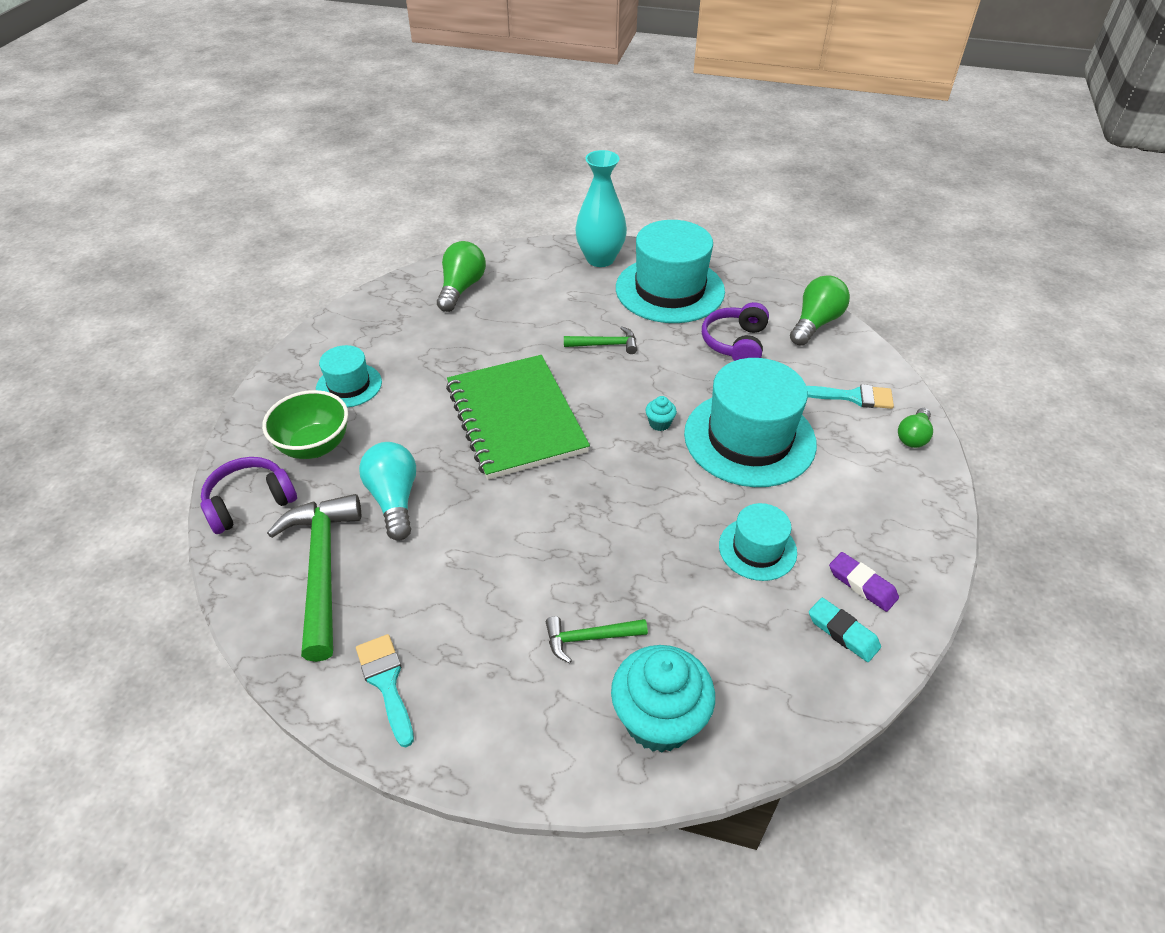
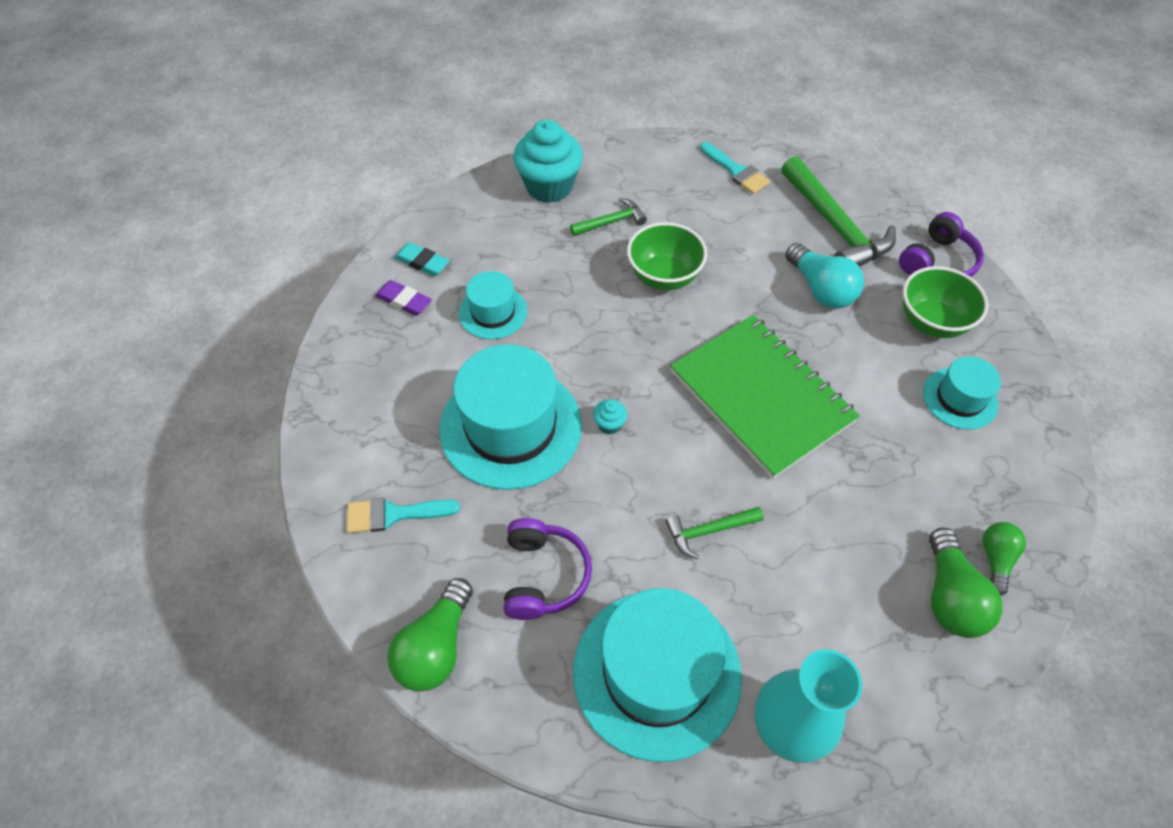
camera: 165 degrees right, 10 degrees up
green light bulb [898,408,933,448] -> green light bulb moved to [983,522,1026,596]
none -> green bowl [627,222,707,290]

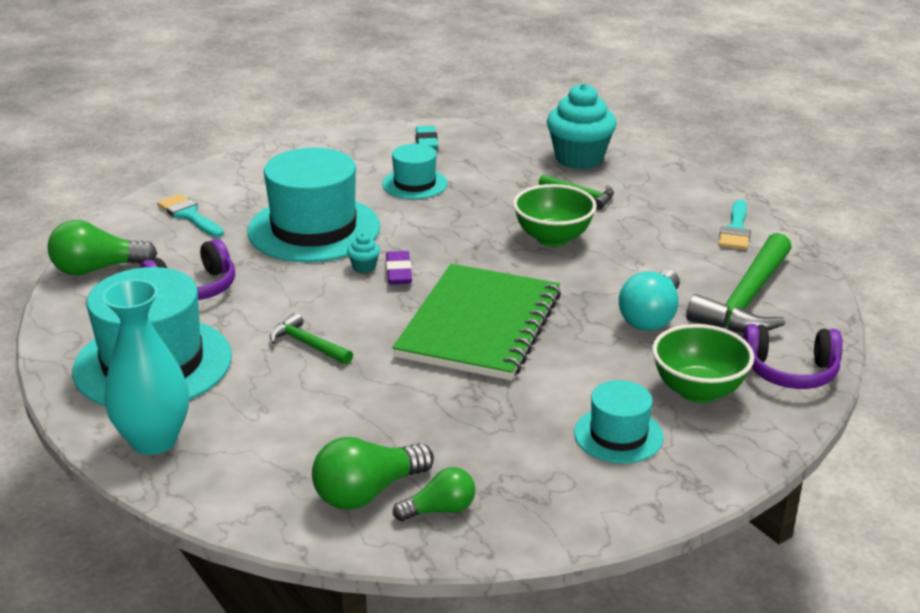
camera: 55 degrees right, 25 degrees down
purple eraser [375,280,432,316] -> purple eraser moved to [386,251,412,285]

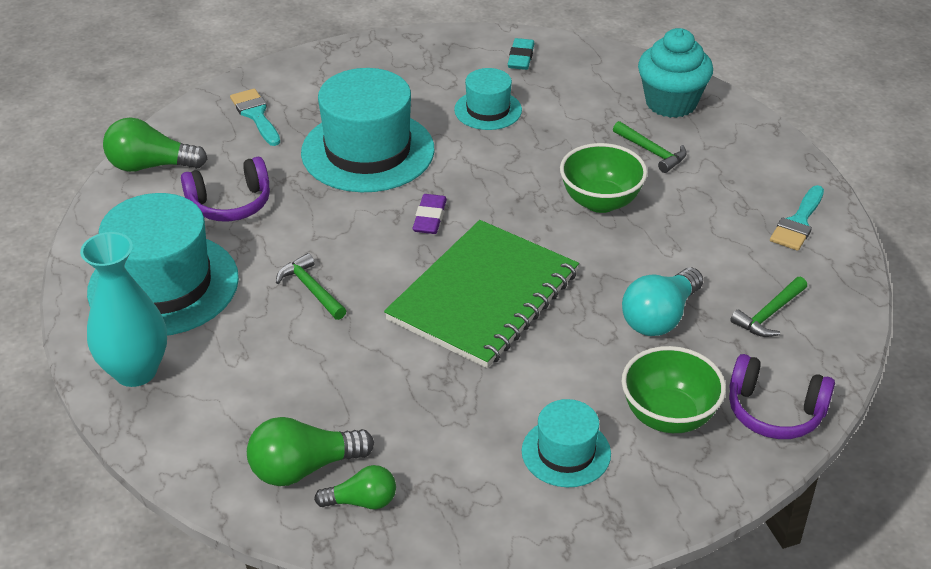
camera: 15 degrees right, 10 degrees up
turquoise cupcake [347,233,380,273] -> none
green hammer [686,233,792,333] -> green hammer [730,277,807,337], size x0.51

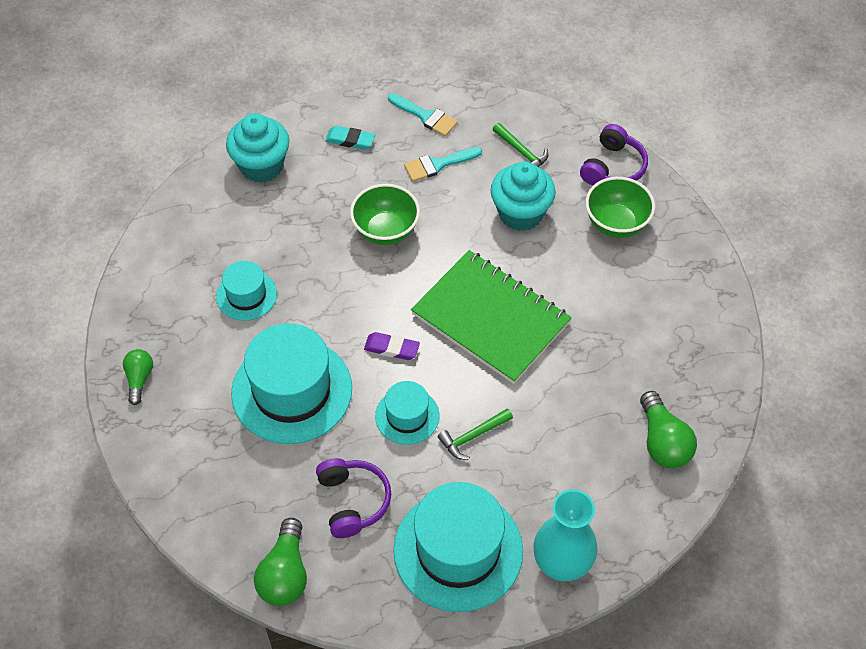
camera: 85 degrees left, 15 degrees up
turquoise brush [230,88,280,146] -> turquoise brush moved to [404,147,482,182]
green light bulb [314,465,396,509] -> green light bulb moved to [123,349,153,405]
turquoise eraser [508,38,535,70] -> turquoise eraser moved to [325,126,375,150]
turquoise hat [522,399,611,487] -> turquoise hat moved to [375,381,439,445]
green hammer [613,121,687,173] -> none
turquoise light bulb [622,268,703,336] -> turquoise cupcake [490,161,556,231]

